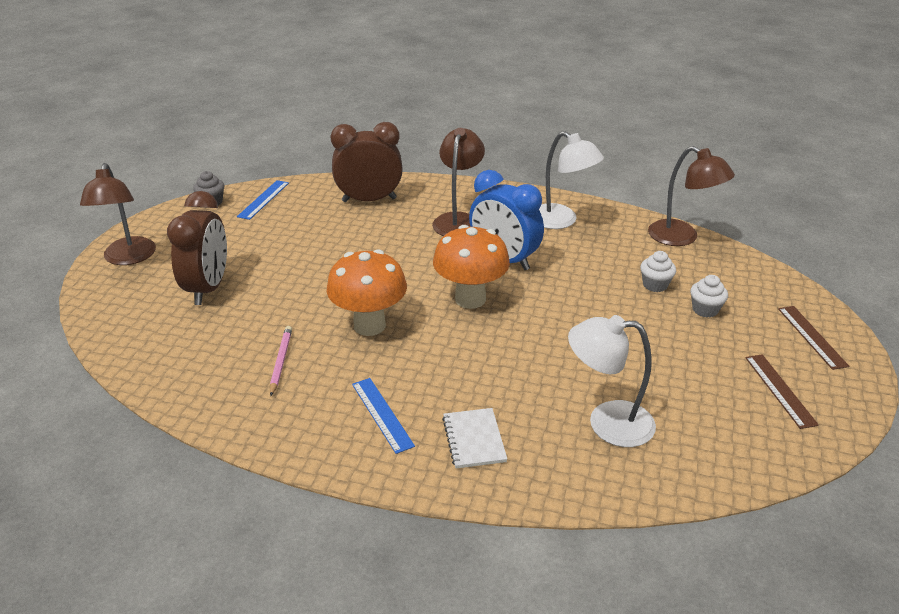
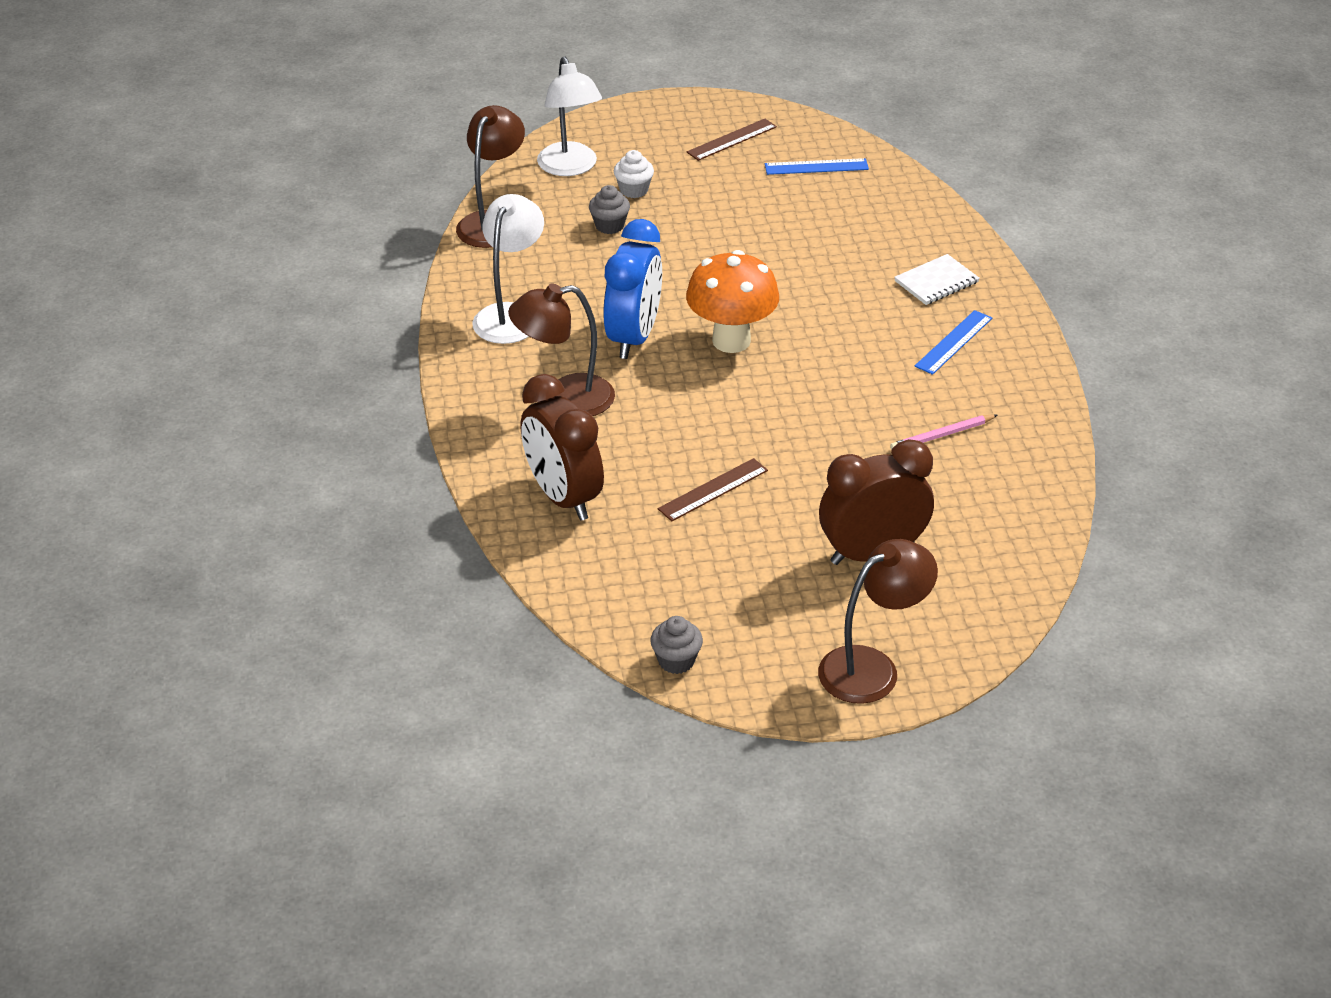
camera: 115 degrees left, 5 degrees up
blue ruler [237,180,289,220] -> blue ruler moved to [765,158,869,175]
orange mushroom [327,249,407,336] -> none
white lamp [568,315,656,447] -> white lamp moved to [537,56,602,176]
white cupcake [640,251,676,292] -> grey cupcake [589,185,630,234]
brown ruler [778,306,849,370] -> brown ruler moved to [658,458,768,521]

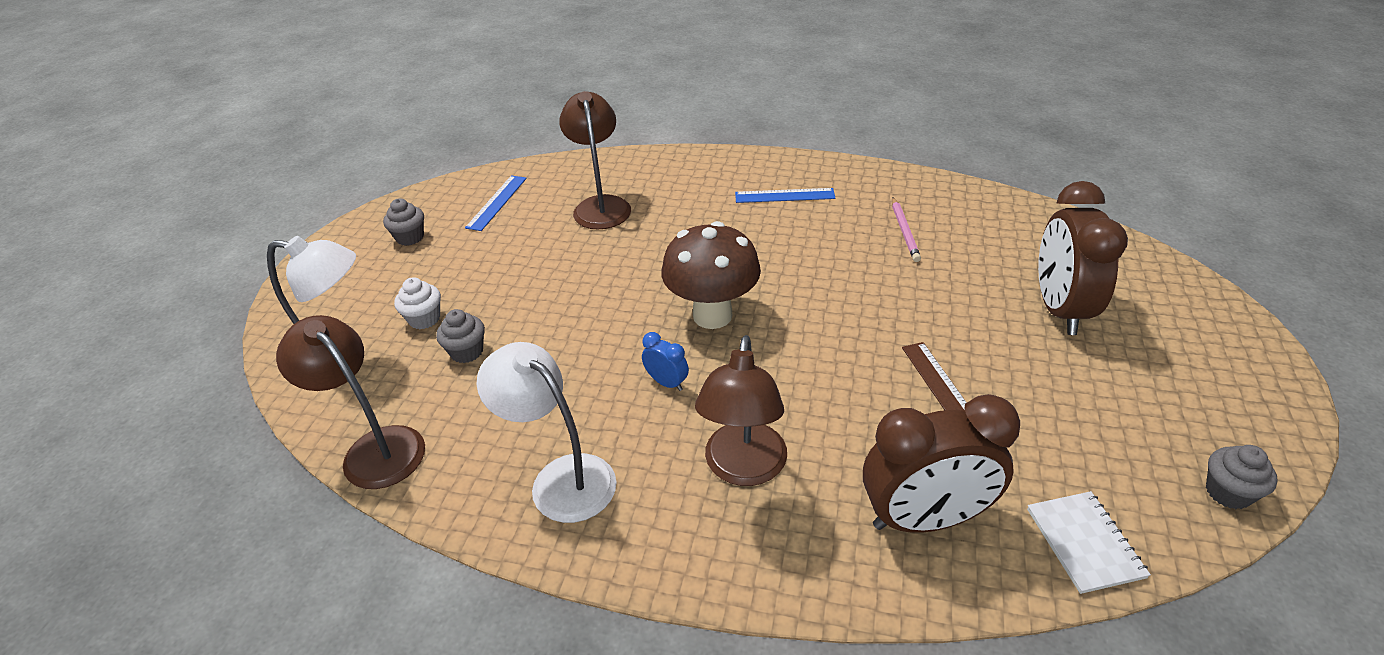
camera: 65 degrees left, 0 degrees up
blue clock [603,219,662,359] -> blue clock [642,332,689,391], size x0.43
orange mushroom [686,250,779,353] -> brown mushroom [662,221,761,329]
brown ruler [687,119,777,161] -> grey cupcake [383,198,424,246]
brown lamp [818,539,938,704] -> brown lamp moved to [559,91,631,229]
white notebook [894,254,980,305] -> white notebook moved to [1027,491,1151,594]
blue ruler [915,310,992,375] -> blue ruler turned 60 degrees counterclockwise [735,188,835,203]

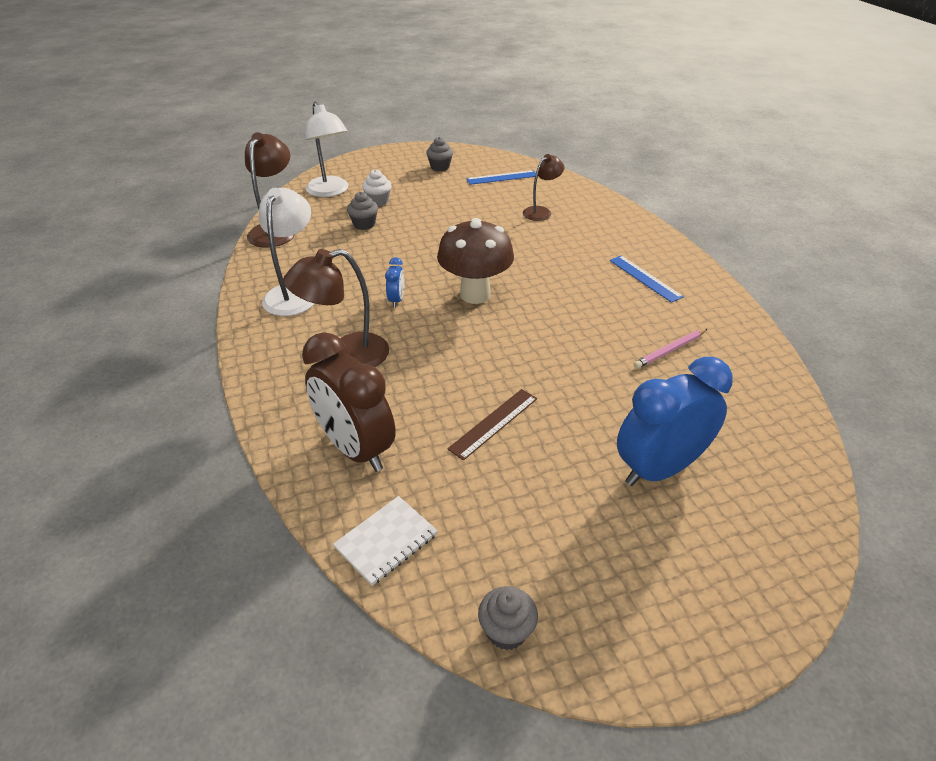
camera: 55 degrees right, 0 degrees up
brown lamp [559,91,631,229] -> brown lamp [523,154,564,221], size x0.63
brown clock [1038,181,1128,335] -> blue clock [617,357,733,486]

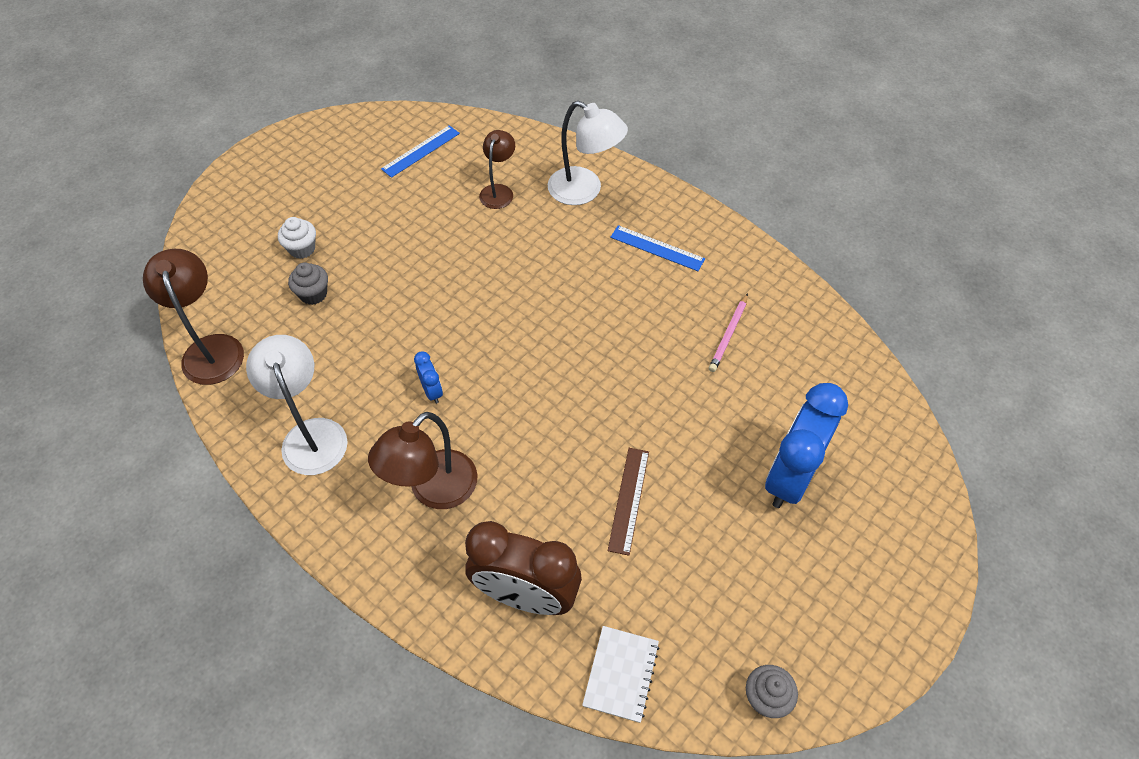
camera: 30 degrees left, 15 degrees up
white lamp [305,102,349,197] -> white lamp moved to [548,101,628,205]
grey cupcake [426,137,453,171] -> none
brown mushroom [437,218,514,304] -> none

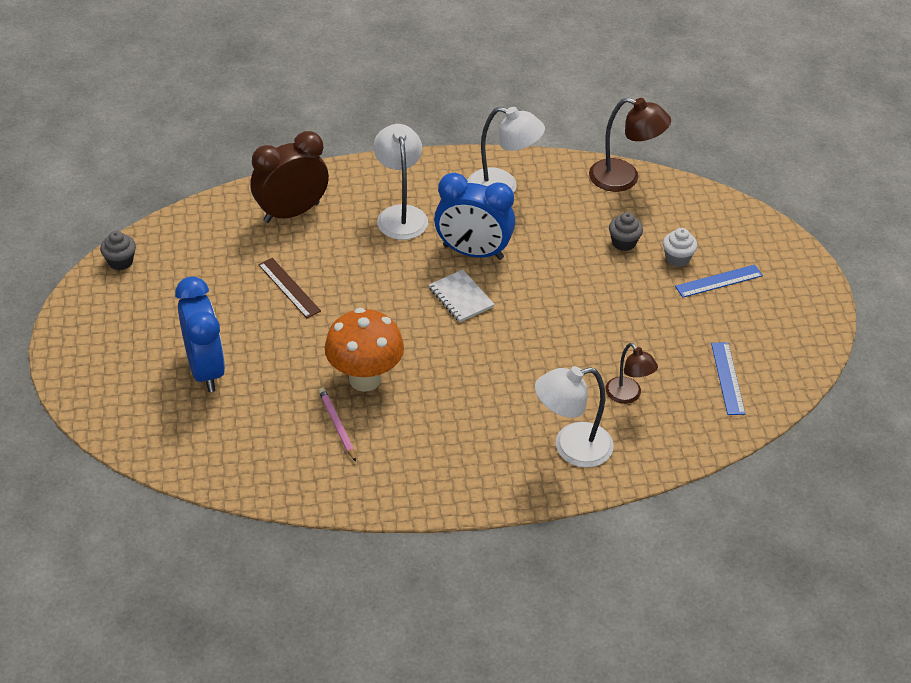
camera: 130 degrees right, 10 degrees down
brown lamp [368,412,478,509] -> white lamp [373,124,428,240]
blue clock [414,351,443,404] -> blue clock [434,173,515,260], size x2.30
white notebook [582,626,660,723] -> white notebook moved to [429,270,495,322]
blue ruler [610,225,705,271] -> blue ruler moved to [675,265,763,298]
none -> orange mushroom [325,308,404,392]

